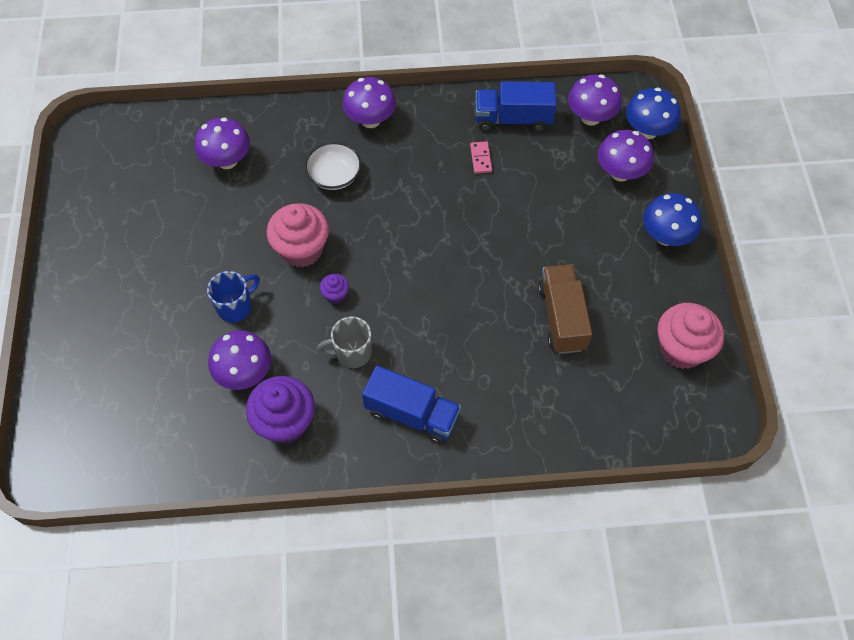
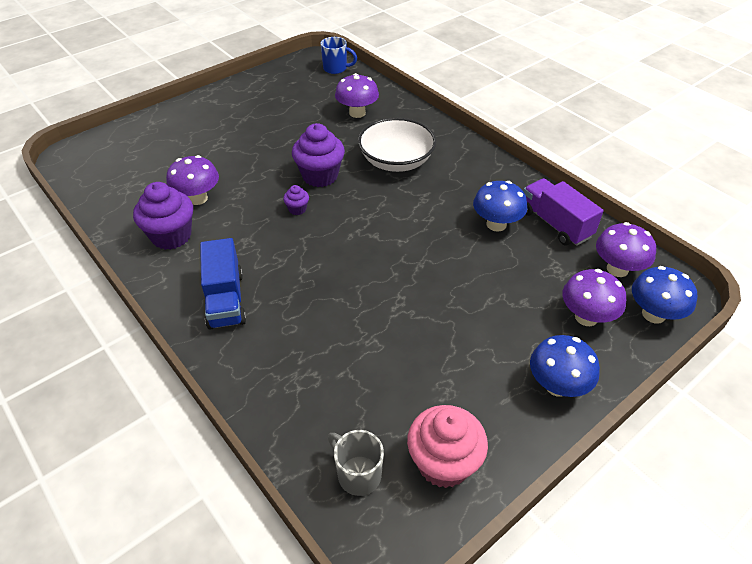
camera: 55 degrees right, 15 degrees down
blue mug [207,271,260,322] -> blue mug moved to [321,37,357,74]
pink cupcake [267,203,329,267] -> purple cupcake [292,123,345,187]
white bowl [305,142,361,190] -> white bowl [358,118,436,172], size x1.58
grey mug [316,316,372,368] -> grey mug moved to [328,430,384,496]
purple mushroom [342,77,396,128] -> none
pink domino [470,141,492,174] -> blue mushroom [473,181,527,232]
blue truck [476,82,557,132] -> purple truck [523,178,604,246]
brown truck [538,264,592,354] -> none

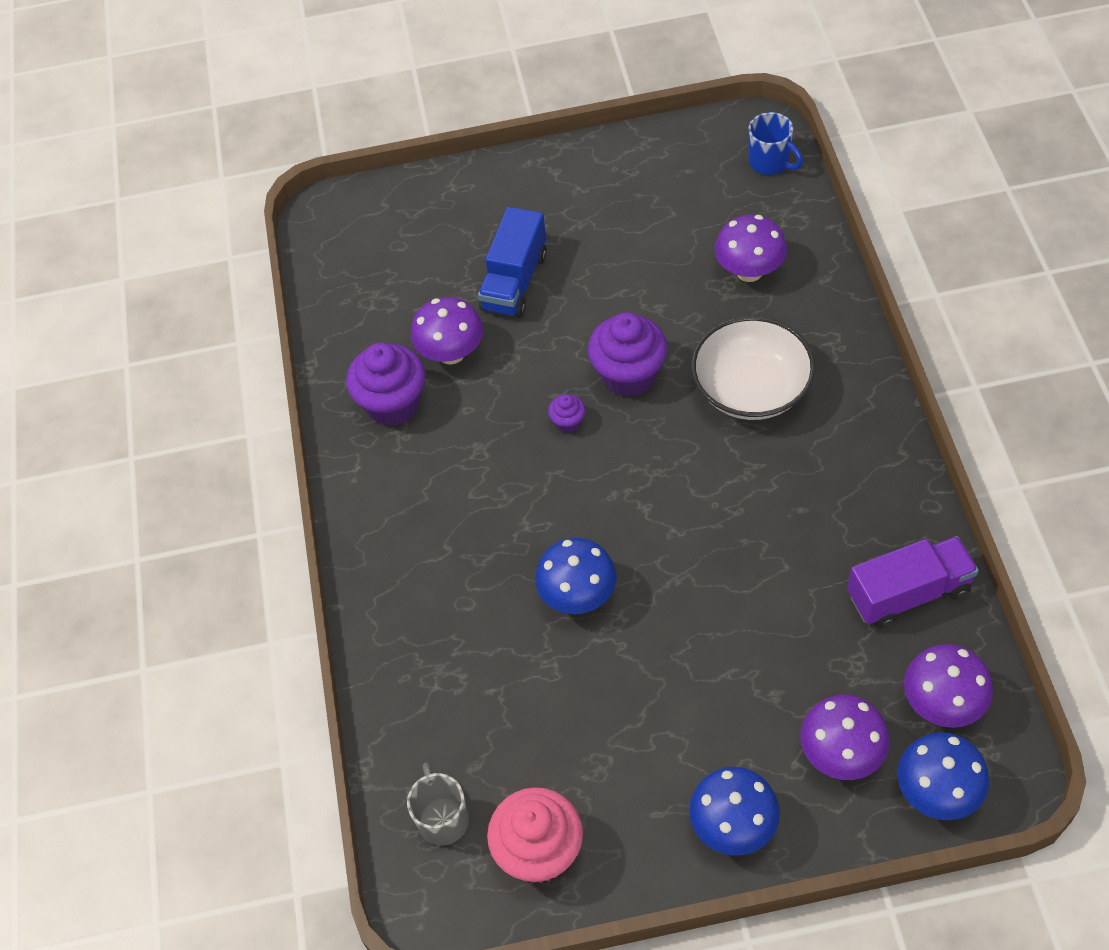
camera: 35 degrees right, 10 degrees up
blue truck [200,238,246,330] -> blue truck moved to [478,207,547,318]
blue mushroom [473,181,527,232] -> blue mushroom moved to [535,538,617,614]
purple truck [523,178,604,246] -> purple truck turned 75 degrees clockwise [847,536,979,628]

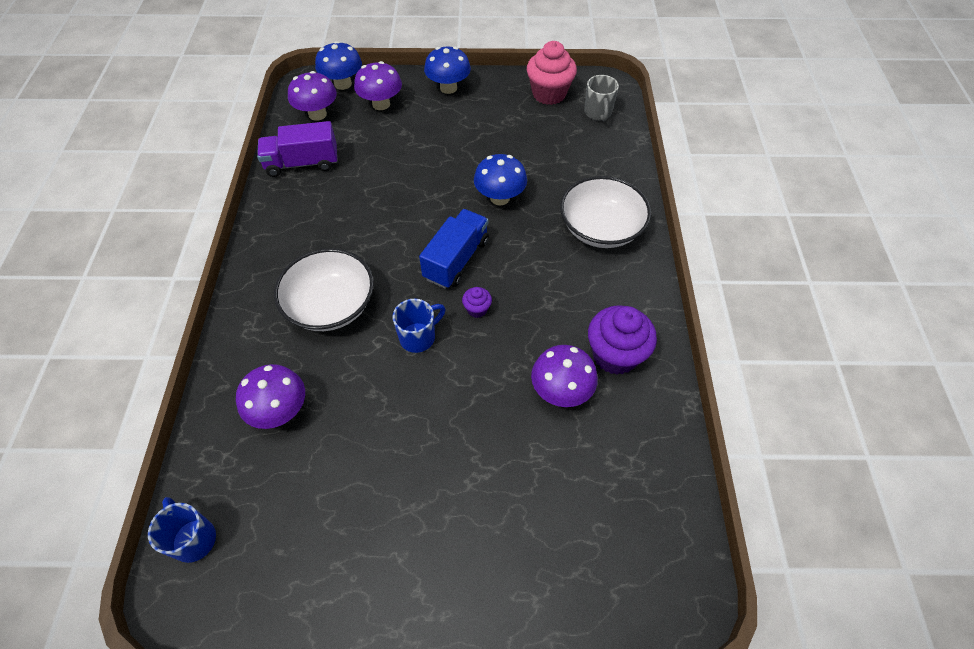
camera: 175 degrees left, 0 degrees up
blue truck [478,207,547,318] -> blue truck moved to [419,209,489,289]
purple cupcake [588,312,667,397] -> blue mug [393,299,446,353]
none -> white bowl [560,176,651,248]

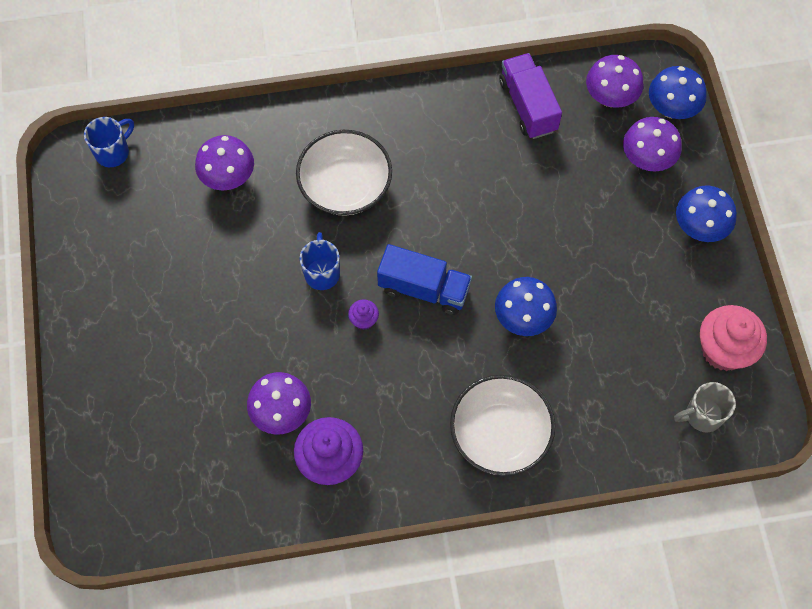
camera: 80 degrees right, 10 degrees up
blue mug [393,299,446,353] -> blue mug turned 135 degrees counterclockwise [300,232,340,290]

